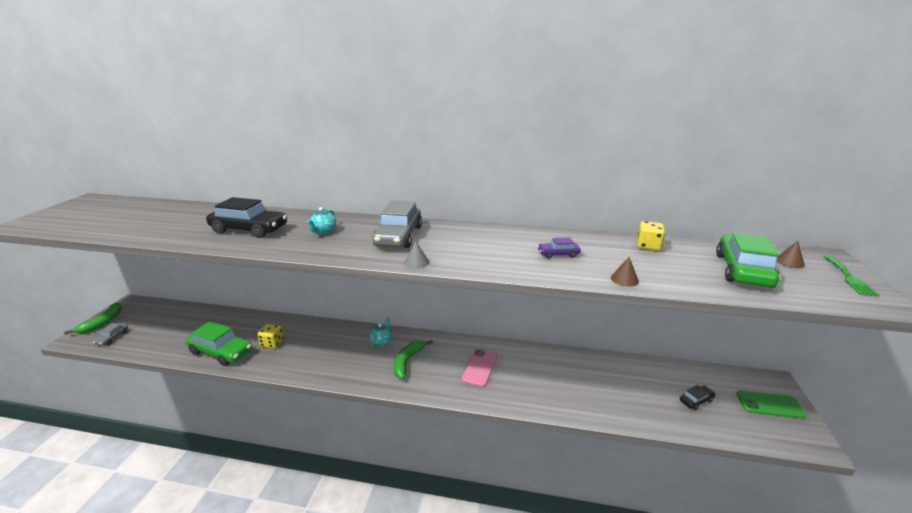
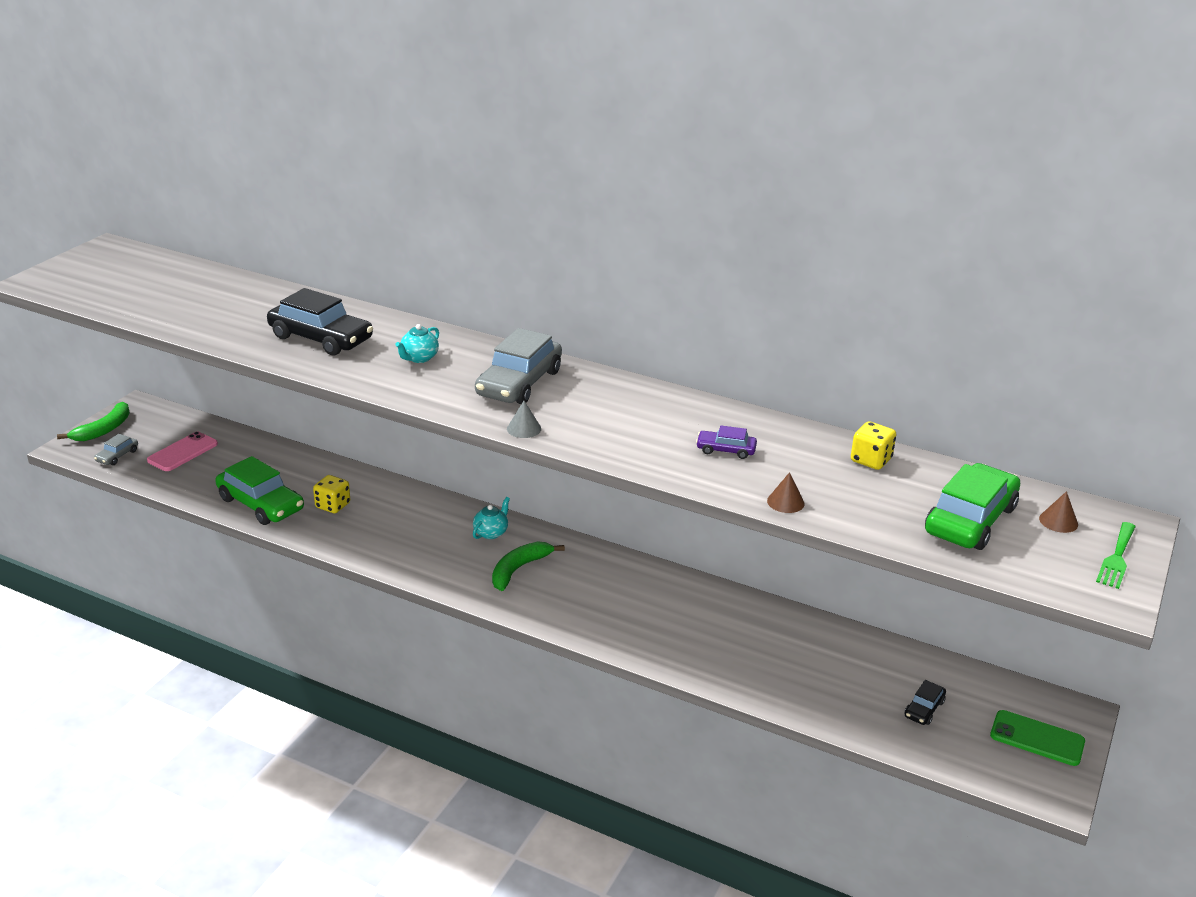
camera: 15 degrees right, 5 degrees up
pink phone [462,349,497,387] -> pink phone moved to [147,432,218,471]
black car [680,385,716,410] -> black car turned 135 degrees clockwise [904,680,946,725]

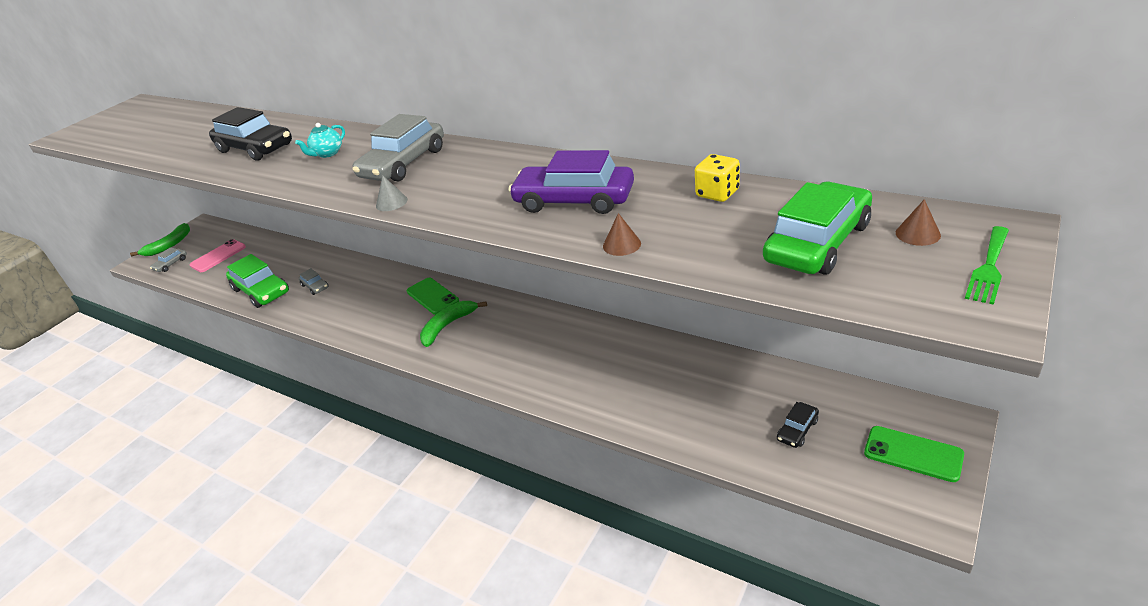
camera: 10 degrees right, 5 degrees up
yellow dice [313,475,350,513] -> grey car [299,268,329,295]
turquoise teapot [473,497,510,539] -> green phone [407,278,459,315]
purple car [696,425,757,459] -> purple car [509,150,634,214], size x2.07

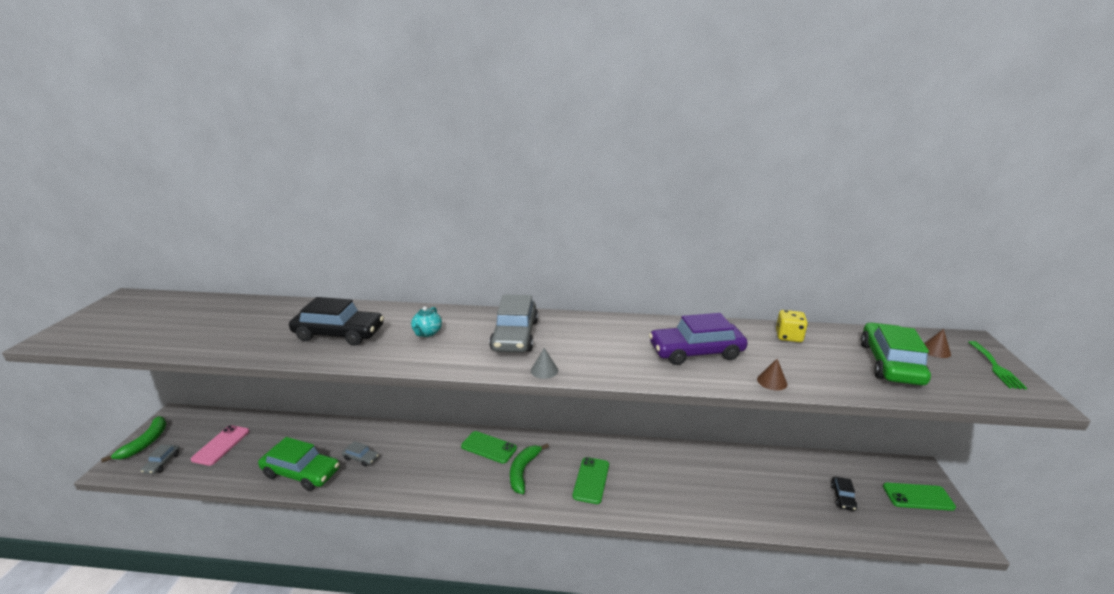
camera: 30 degrees left, 10 degrees down
none -> green phone [573,457,609,504]

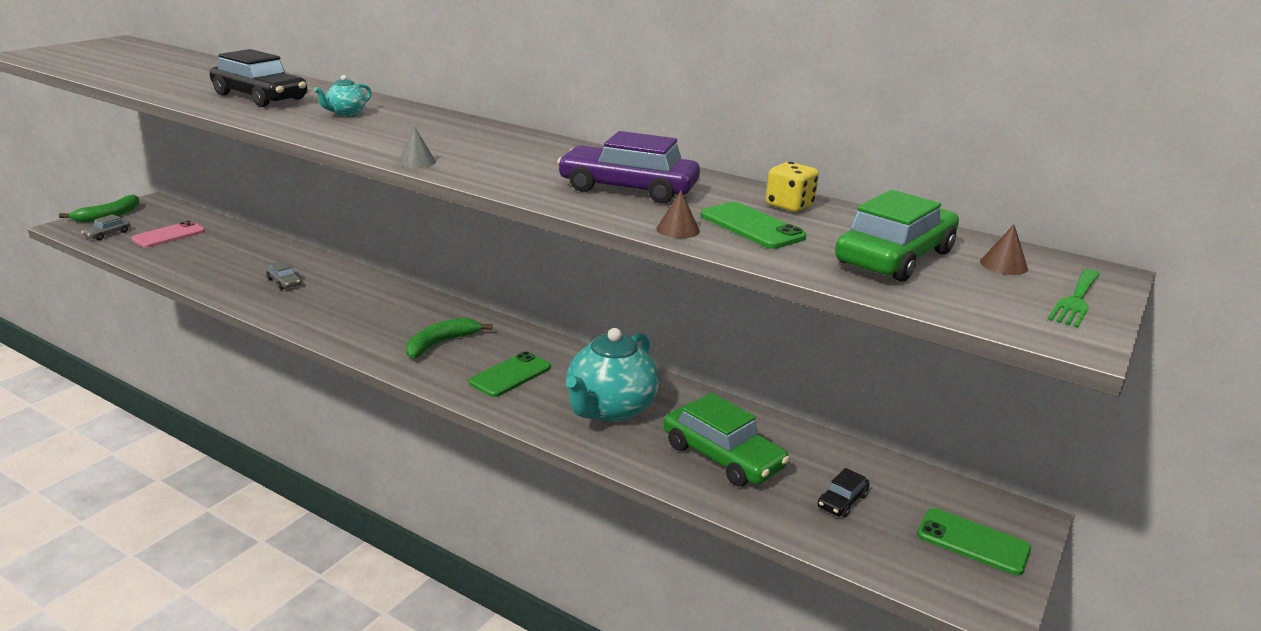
camera: 25 degrees right, 0 degrees up
green car [258,437,340,491] -> green car moved to [663,393,790,487]
green phone [461,431,517,464] -> green phone moved to [701,202,807,249]
grey car [489,295,538,353] -> none
none -> turquoise teapot [566,328,659,422]

